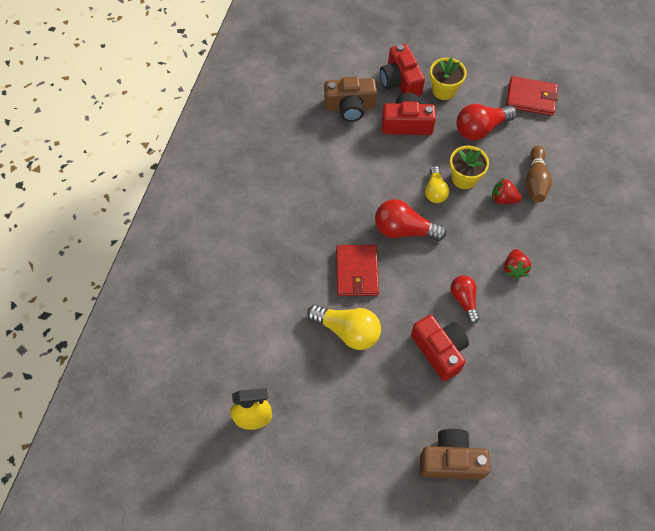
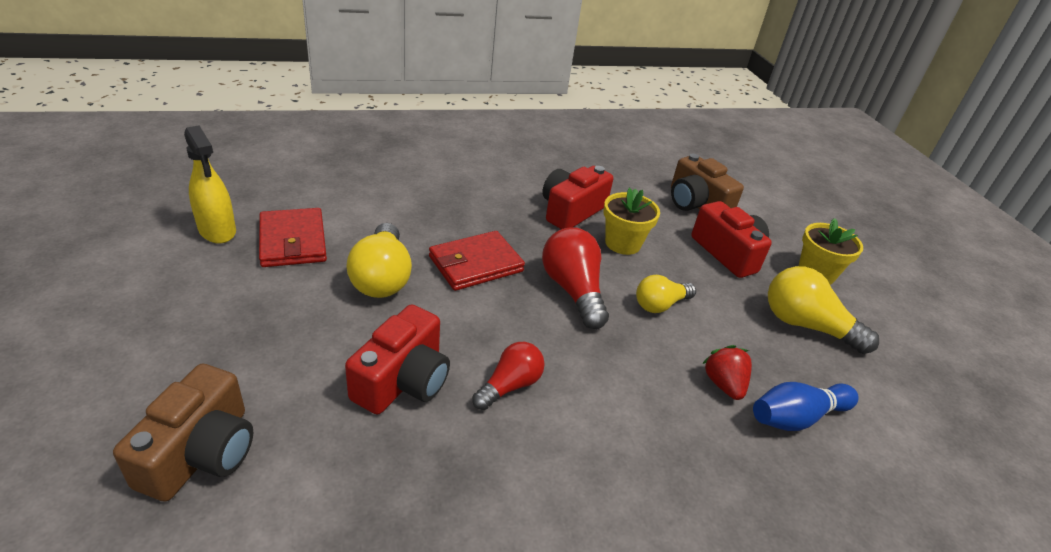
camera: 55 degrees right, 25 degrees down
red camera [380,44,425,96] -> red camera moved to [542,166,613,229]
brown camera [420,429,490,480] -> brown camera turned 45 degrees clockwise [113,364,254,502]
yellow flower pot [450,146,489,189] -> yellow flower pot moved to [603,187,660,255]
red light bulb [456,104,517,141] -> yellow light bulb [768,266,879,354]
red strawberry [504,249,532,279] -> none
red wallet [506,76,559,116] -> red wallet moved to [259,208,327,267]
brown bowling pin [525,146,552,202] -> blue bowling pin [753,382,859,431]

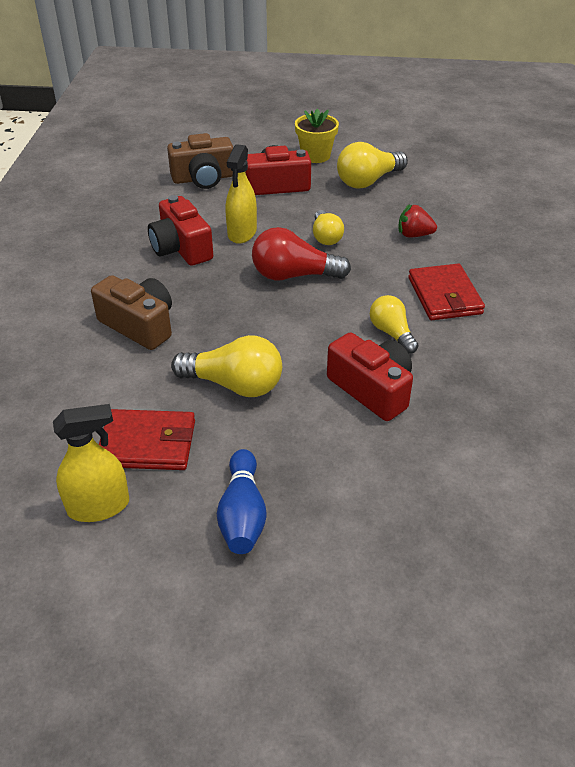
camera: 65 degrees left, 5 degrees up
brown camera [113,364,254,502] -> brown camera moved to [91,275,172,350]
red wallet [429,231,525,291] -> red wallet moved to [408,263,485,320]
red light bulb [472,342,545,410] -> yellow light bulb [370,295,419,354]
yellow flower pot [603,187,660,255] -> yellow spray bottle [225,144,257,244]
blue bowling pin [753,382,859,431] -> blue bowling pin moved to [217,449,267,554]

